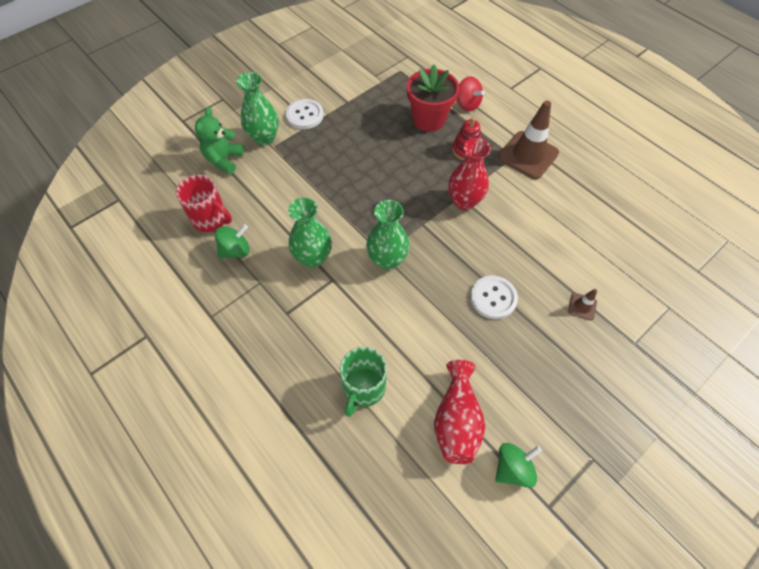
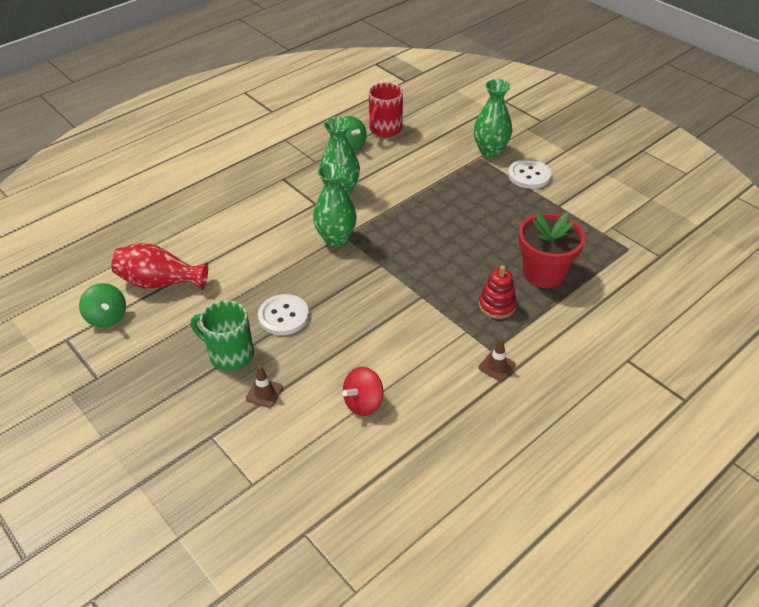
camera: 90 degrees right, 15 degrees down
green teddy bear [195,107,244,174] -> none
green mug [340,347,387,417] -> green mug moved to [191,300,254,371]
red vase [448,138,491,210] -> none
red spinning top [457,76,485,111] -> red spinning top moved to [342,367,383,416]
brown traffic cone [498,101,559,179] -> brown traffic cone [479,339,516,381], size x0.45

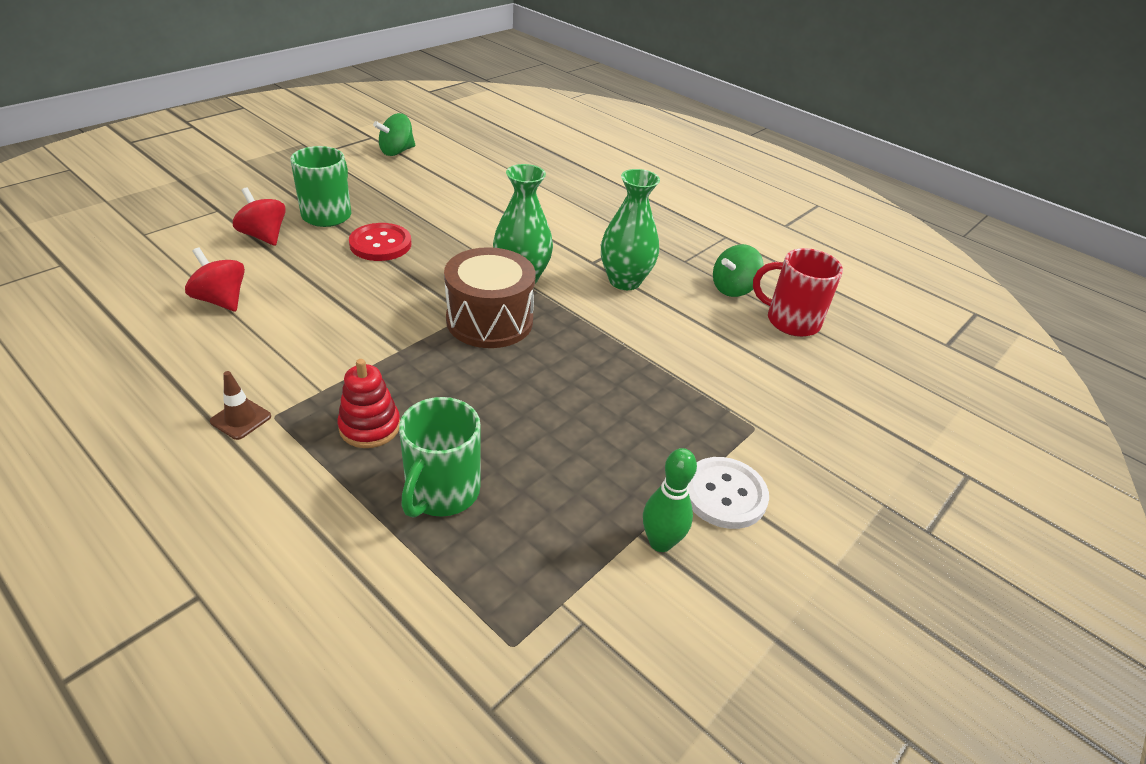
camera: 80 degrees right, 5 degrees down
red vase [111,243,208,290] -> none
brown traffic cone [246,365,283,408] -> red spinning top [233,187,286,246]
white button [258,294,309,335] -> red button [349,223,411,261]
green vase [474,79,512,158] -> none
red flower pot [519,211,585,288] -> green mug [399,397,481,518]
none -> brown drum [444,247,536,348]
none -> green bowling pin [643,448,697,552]

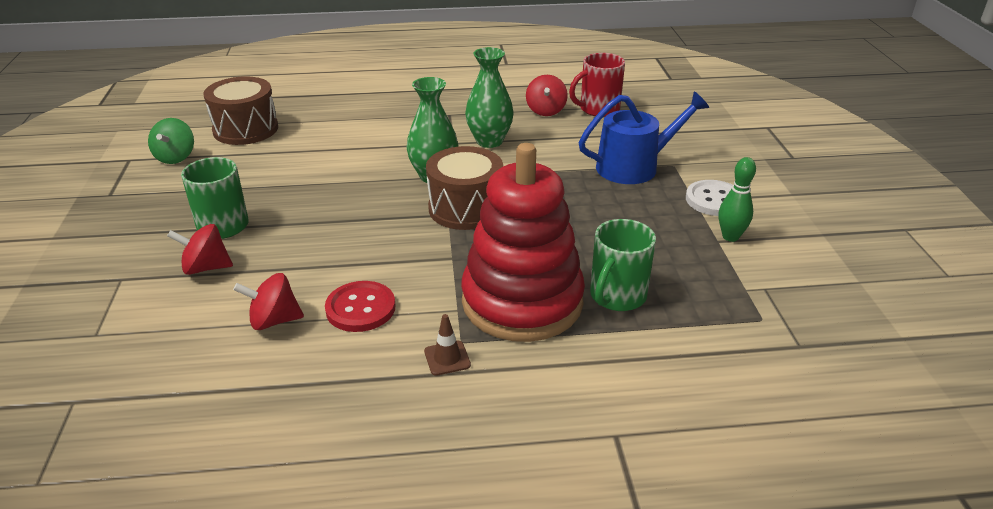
camera: 45 degrees left, 5 degrees down
red stacking toy [337,359,400,448] -> red stacking toy [461,143,585,342], size x2.39
red button [349,223,411,261] -> red button moved to [325,281,395,332]
green mug [399,397,481,518] -> green mug turned 60 degrees clockwise [590,219,656,311]
green spinning top [713,244,764,297] -> red spinning top [526,75,568,116]
none -> brown drum [203,76,278,145]
none -> blue watering can [579,92,709,184]

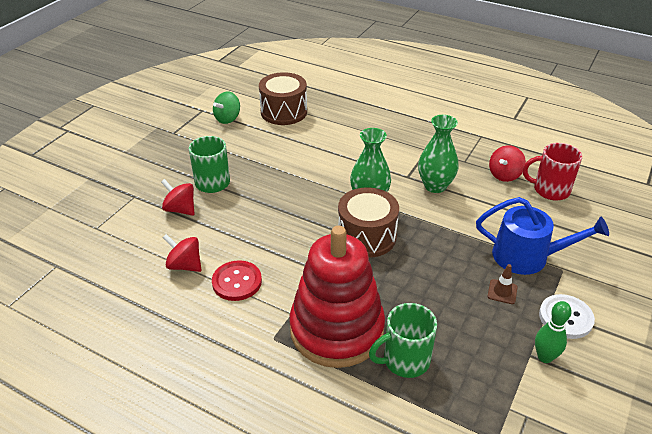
camera: 35 degrees right, 5 degrees up
brown traffic cone [424,314,471,376] -> brown traffic cone moved to [488,264,518,304]

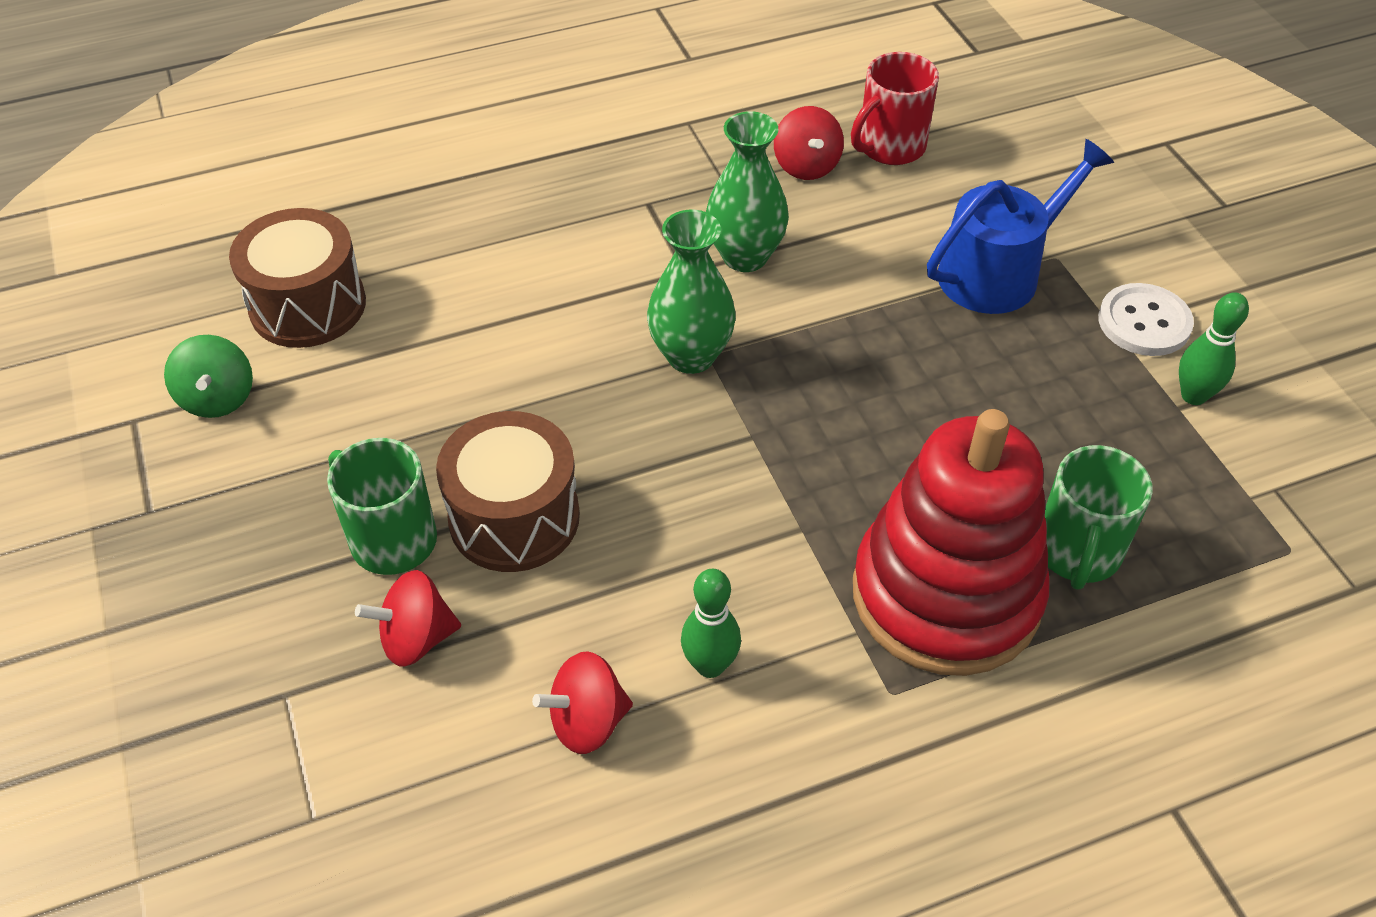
camera: 50 degrees left, 10 degrees up
red button [212,260,262,301] -> green bowling pin [681,569,741,678]
brown drum [338,187,399,258] -> brown drum moved to [436,411,580,572]
brown traffic cone [488,264,518,304] -> none

